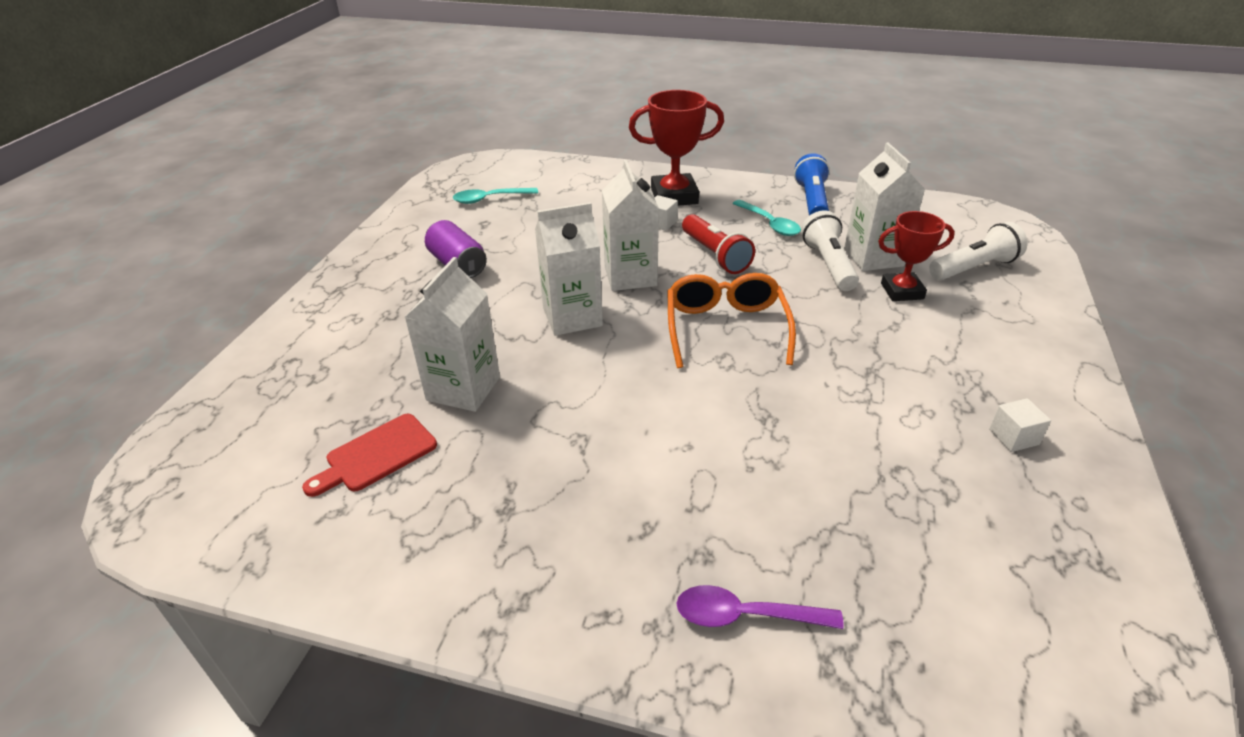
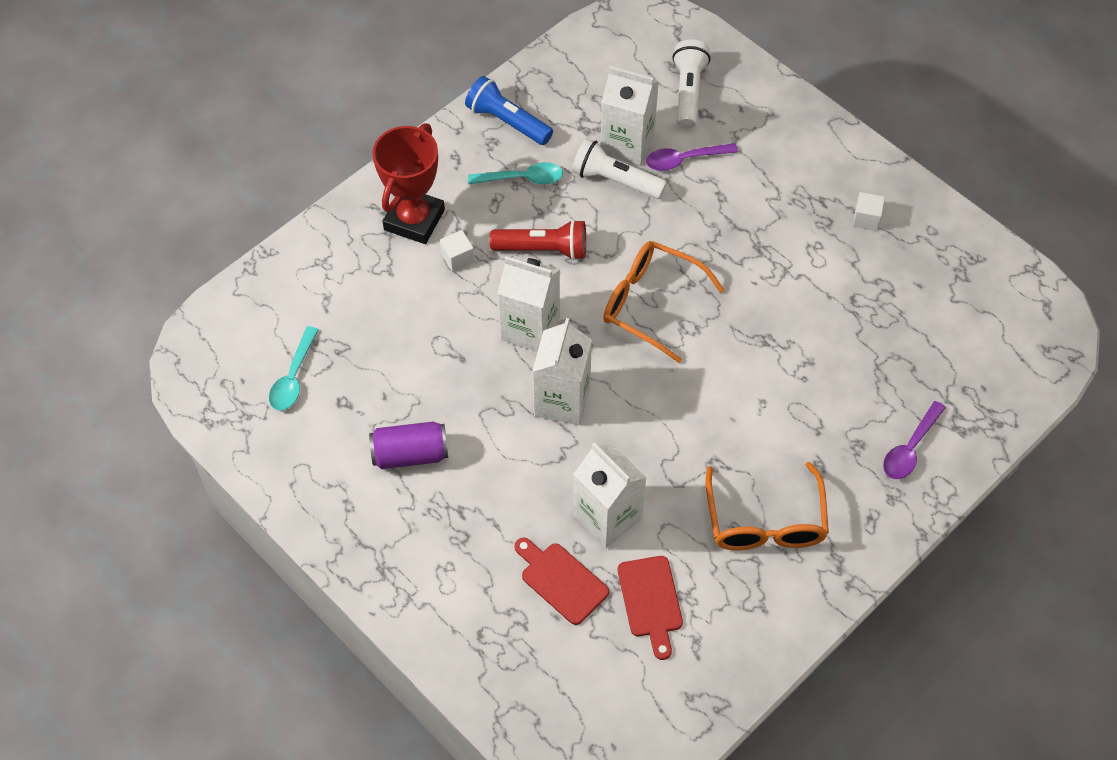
camera: 60 degrees left, 20 degrees up
red trophy [878,211,955,301] -> purple spoon [646,143,738,171]
none -> red cutting board [514,538,609,625]
none -> orange glasses [705,462,829,550]

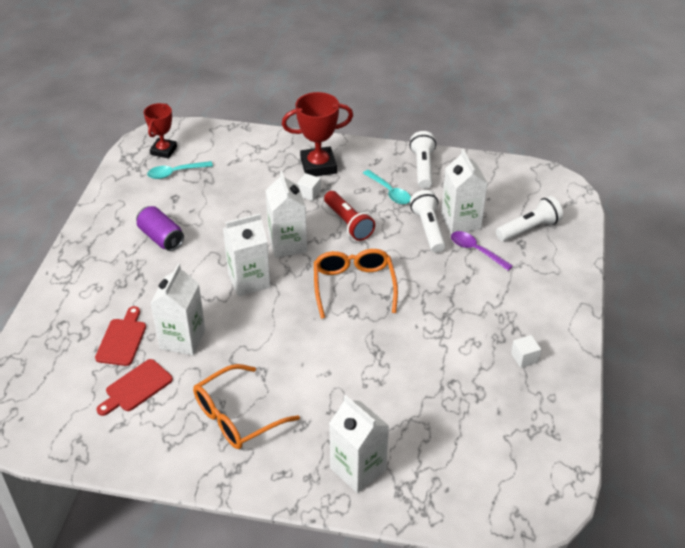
camera: 55 degrees right, 15 degrees down
blue flashlight [465,76,553,145] -> white flashlight [410,131,436,189]
purple spoon [883,401,946,479] -> white carton [329,395,389,493]
none -> red trophy [144,103,177,158]

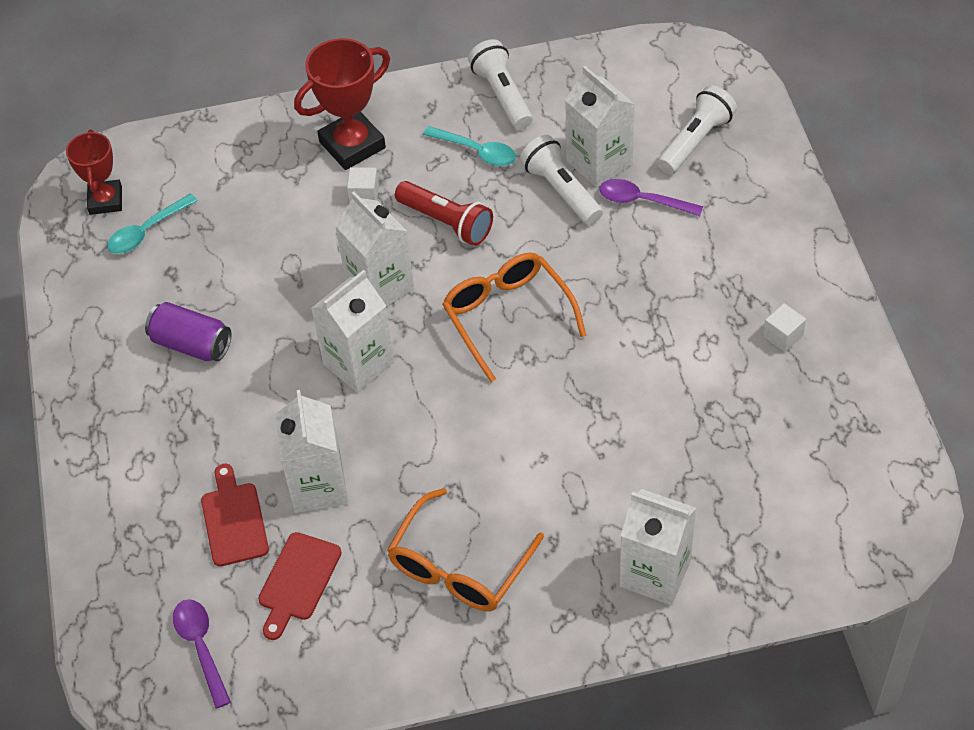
camera: 20 degrees left, 10 degrees up
none -> purple spoon [173,599,231,708]

